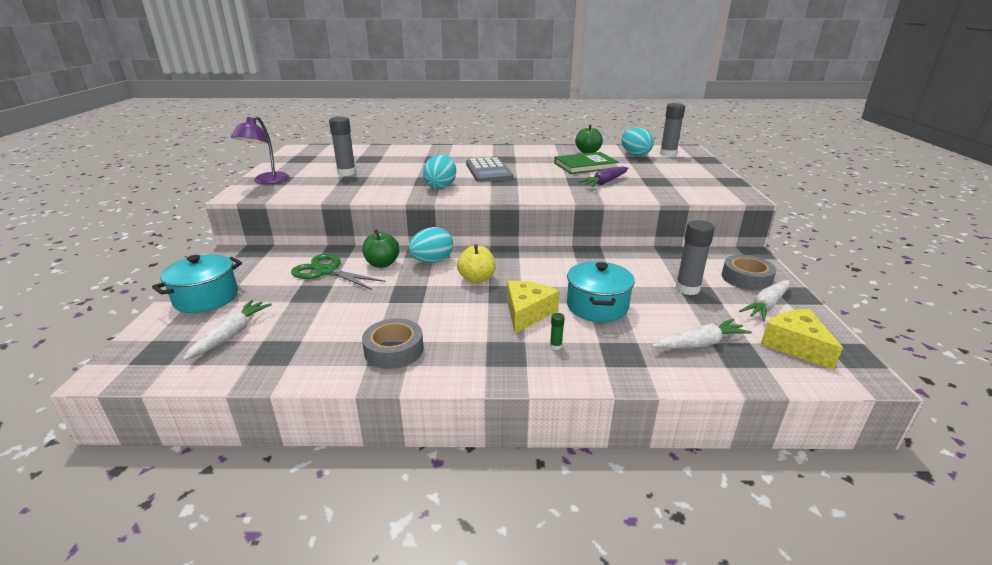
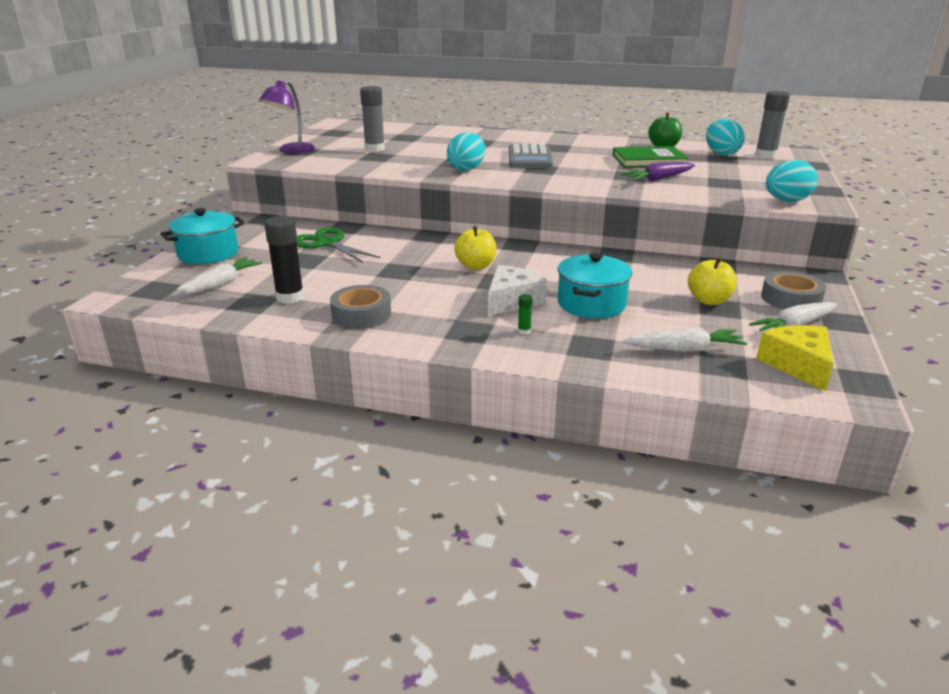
camera: 15 degrees right, 0 degrees up
green apple [362,229,400,268] -> none
turquoise egg [409,227,453,263] -> turquoise egg moved to [766,160,818,202]
yellow cheese [507,281,559,333] -> white cheese [488,265,547,316]
grey glue stick [676,220,715,295] -> yellow apple [688,257,737,305]
none -> black glue stick [264,216,304,304]

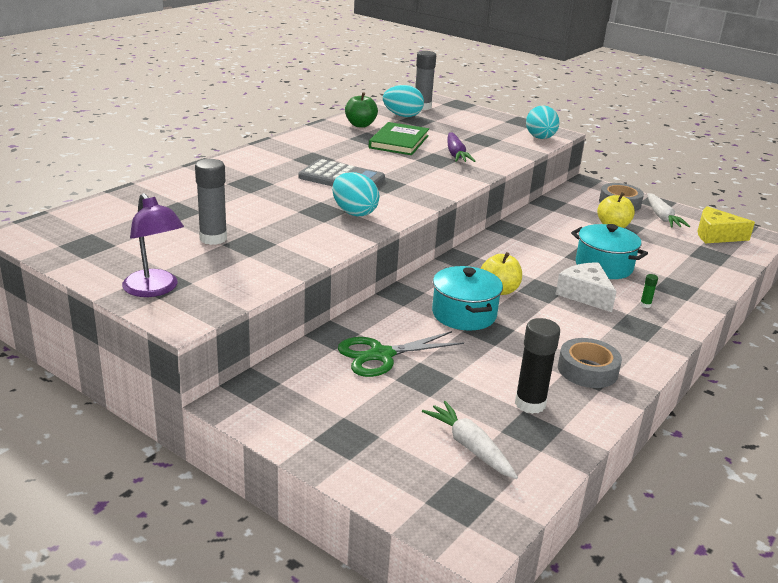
camera: 70 degrees left, 0 degrees up
turquoise pot [160,208,245,264] -> turquoise pot moved to [432,266,503,331]
white carrot [623,327,747,352] -> none

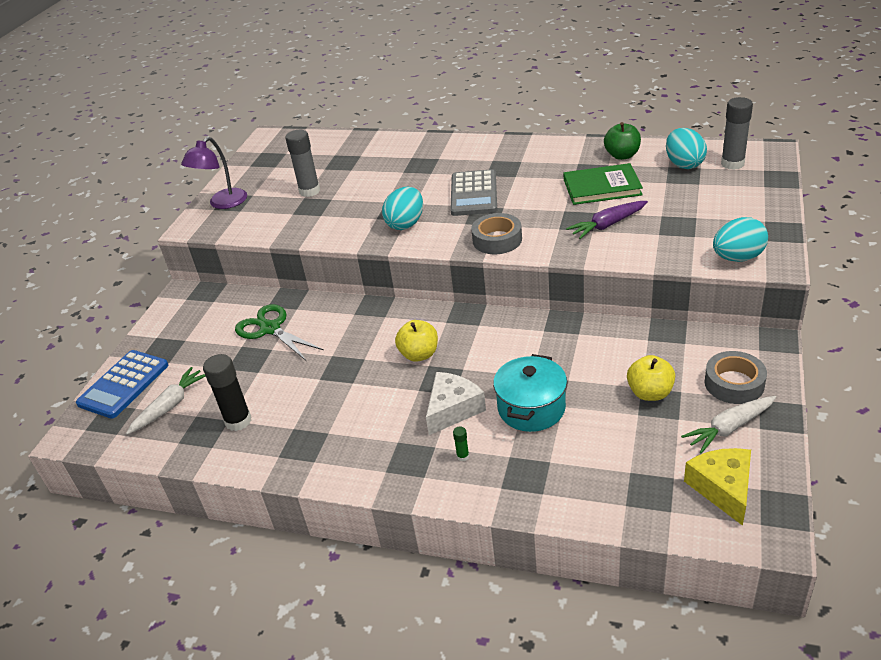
camera: 75 degrees right, 10 degrees up
turquoise pot [432,266,503,331] -> none
grey tape [558,338,622,388] -> grey tape moved to [471,213,522,254]
none -> blue calculator [76,350,168,419]

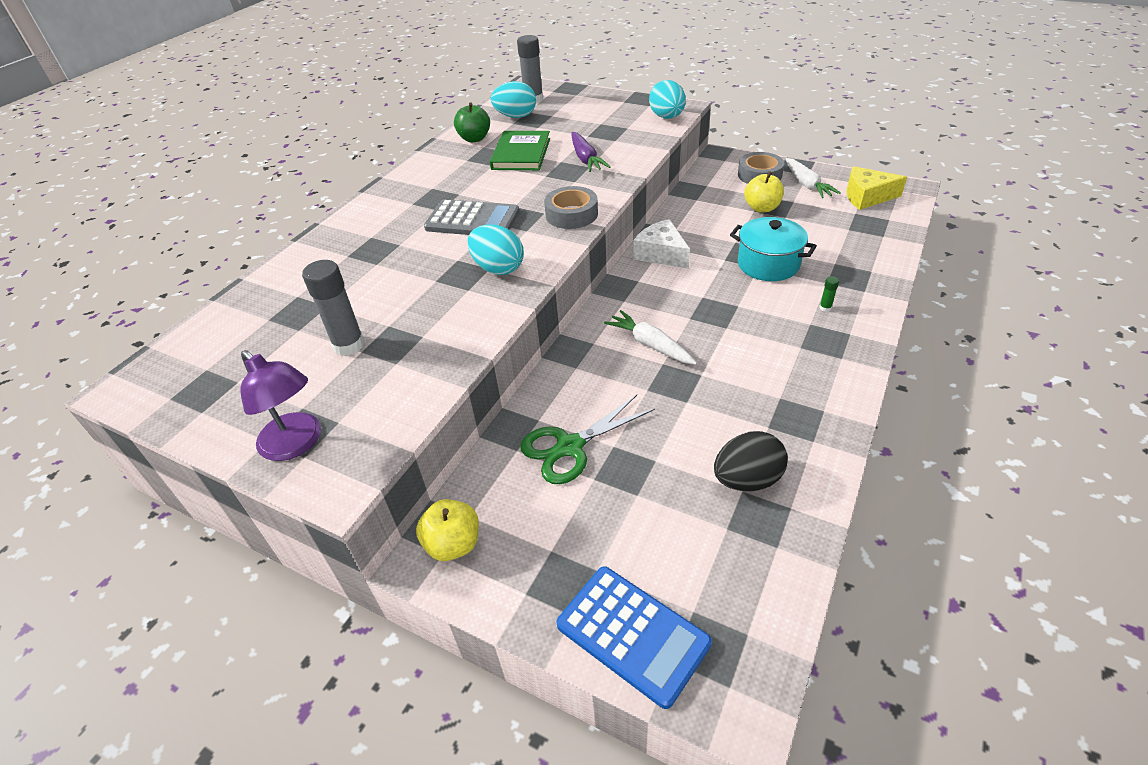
camera: 80 degrees left, 5 degrees up
white carrot [126,367,205,435] -> white carrot moved to [604,310,697,365]
black glue stick [203,354,252,431] -> black egg [714,431,788,492]
yellow apple [395,320,438,362] -> yellow apple moved to [416,499,479,561]
white cheese [426,372,486,435] -> white cheese moved to [633,219,690,269]

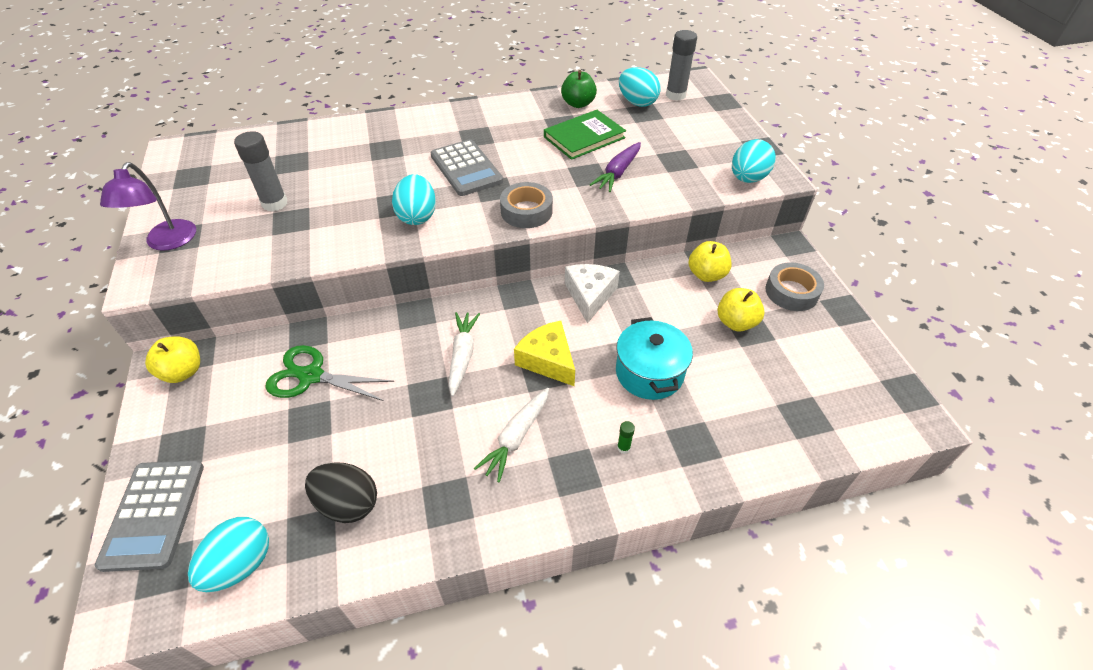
camera: 45 degrees right, 5 degrees up
blue calculator [556,566,712,709] -> grey calculator [95,460,204,572]
white carrot [785,158,841,198] -> white carrot moved to [474,388,549,482]
yellow cheese [847,166,907,210] -> yellow cheese moved to [514,321,575,386]
none -> turquoise egg [188,517,269,592]
none -> yellow apple [688,241,731,282]

